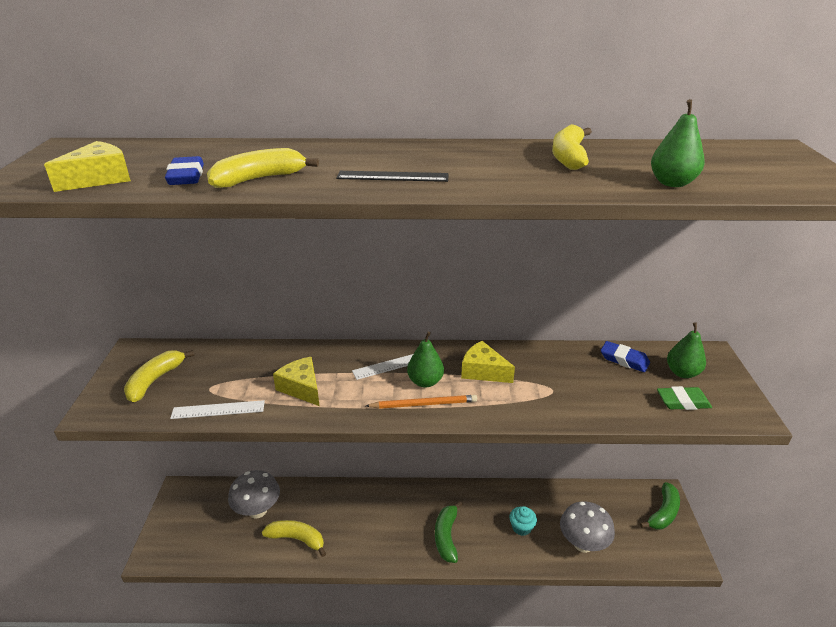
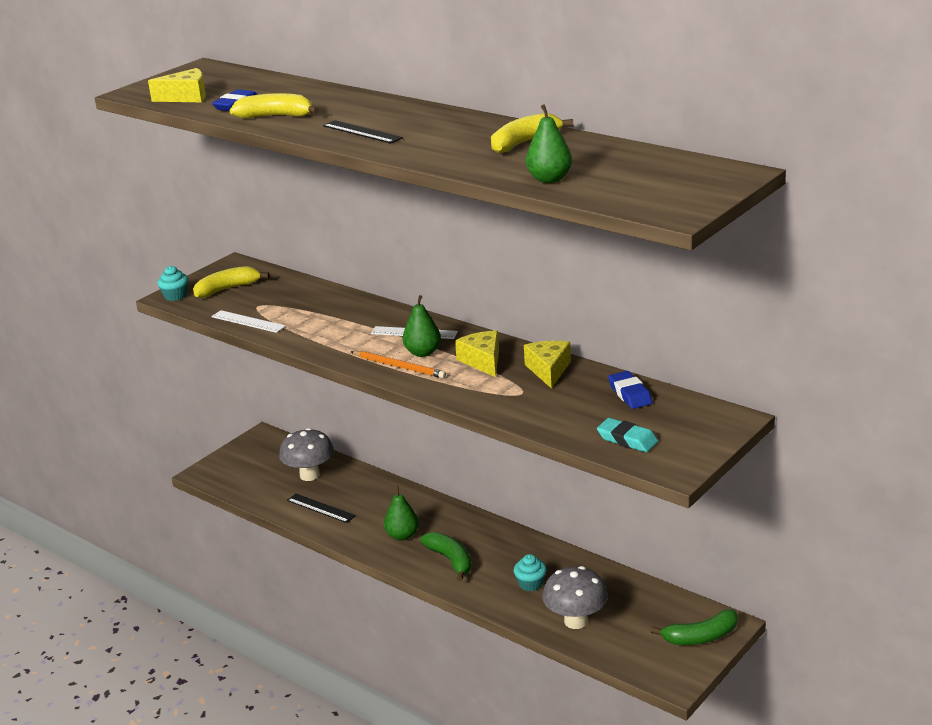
camera: 40 degrees right, 5 degrees down
yellow banana [262,520,326,557] -> black ruler [287,493,356,523]
yellow cheese [273,357,319,406] -> yellow cheese moved to [524,341,571,389]
green banana [435,501,463,563] -> green banana turned 105 degrees clockwise [420,532,472,581]
green eraser [657,386,712,410] -> turquoise eraser [597,418,658,452]
green pear [667,322,706,378] -> green pear moved to [384,486,419,541]
none -> turquoise cupcake [157,266,188,301]

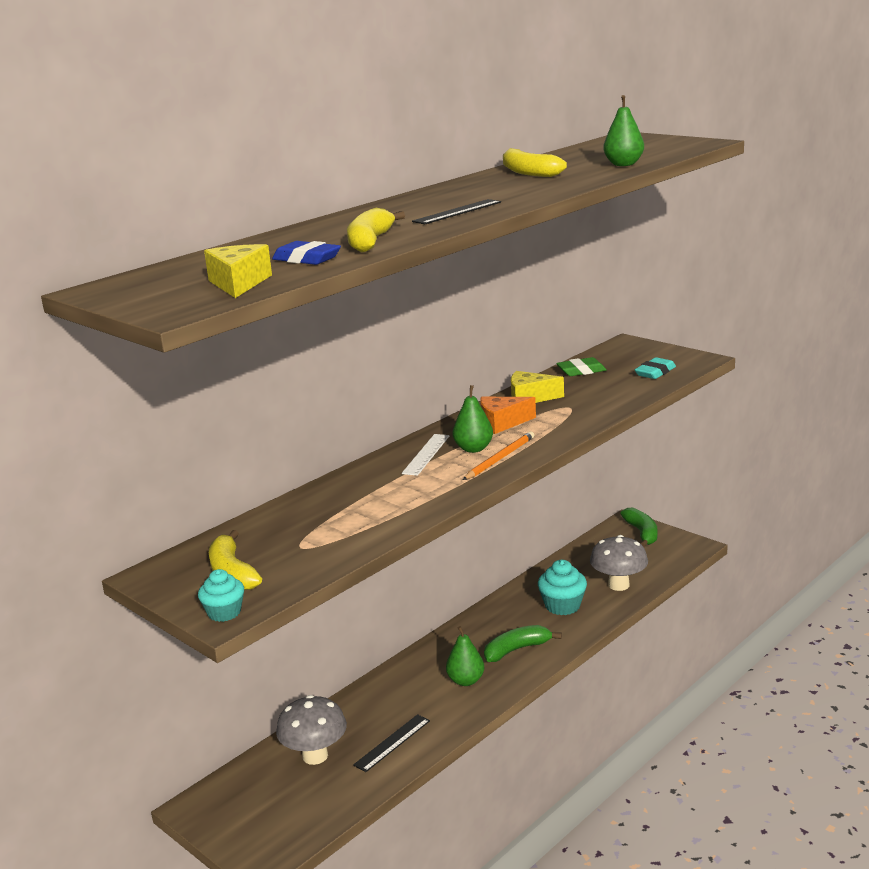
camera: 85 degrees left, 5 degrees down
white ruler [211,310,286,333] -> none
yellow cheese [455,330,499,377] -> orange cheese [480,397,536,434]
turquoise cupcake [514,554,547,591] -> turquoise cupcake [538,560,587,615], size x1.57
blue eraser [608,371,652,409] -> green eraser [556,357,606,376]

